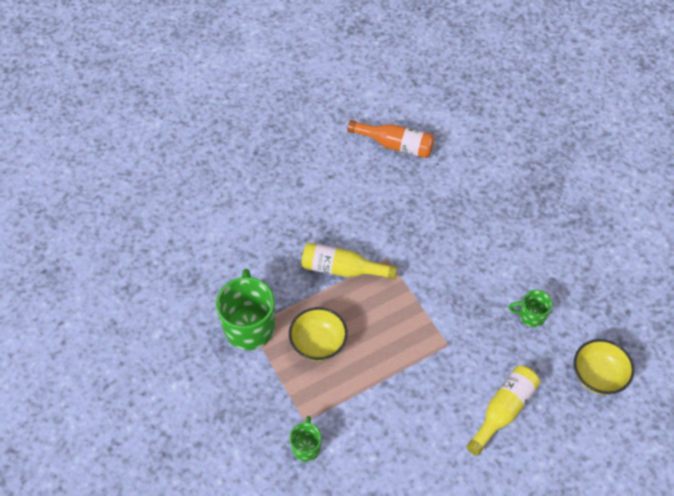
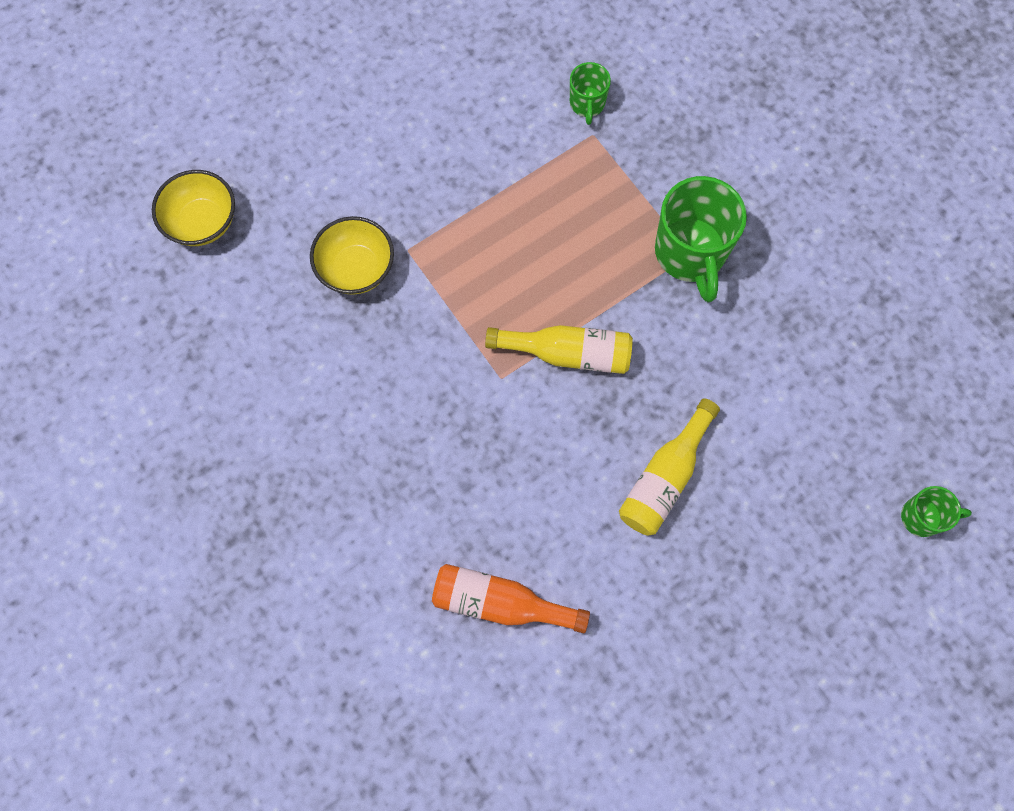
camera: 175 degrees right, 15 degrees up
yellow bowl [289,307,348,361] -> yellow bowl moved to [310,216,394,295]
yellow bottle [466,366,540,456] -> yellow bottle moved to [619,398,720,536]
green mug [509,290,552,327] -> green mug moved to [901,486,972,537]

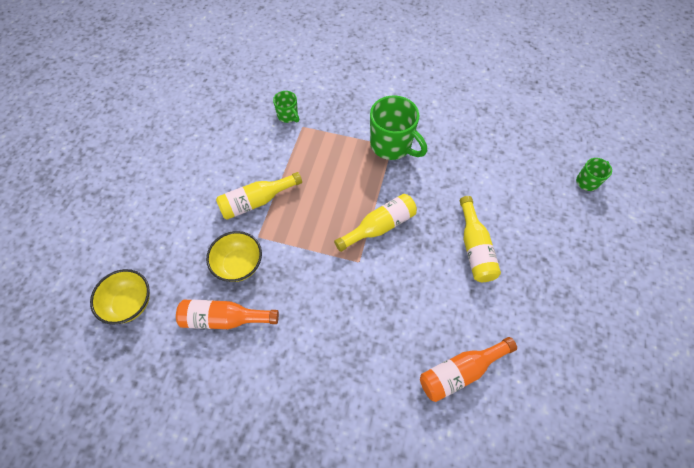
camera: 40 degrees left, 10 degrees down
none -> orange bottle [176,300,279,329]
none -> yellow bottle [216,172,302,220]

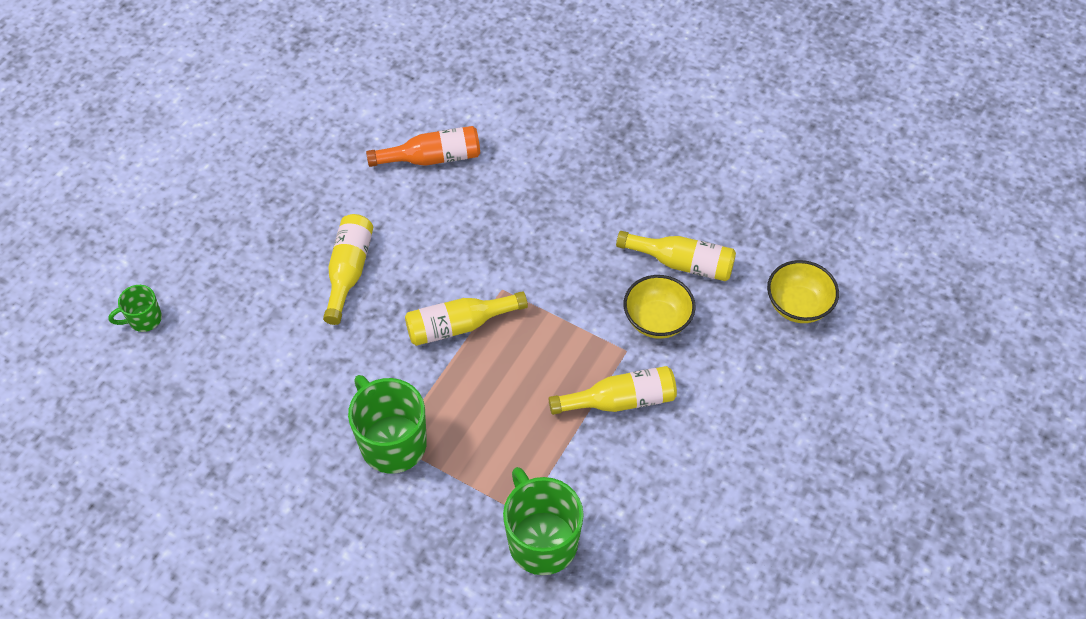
camera: 165 degrees left, 5 degrees down
orange bottle [176,300,279,329] -> yellow bottle [616,231,736,281]
green mug [273,91,299,123] -> green mug [503,467,584,575], size x1.92

